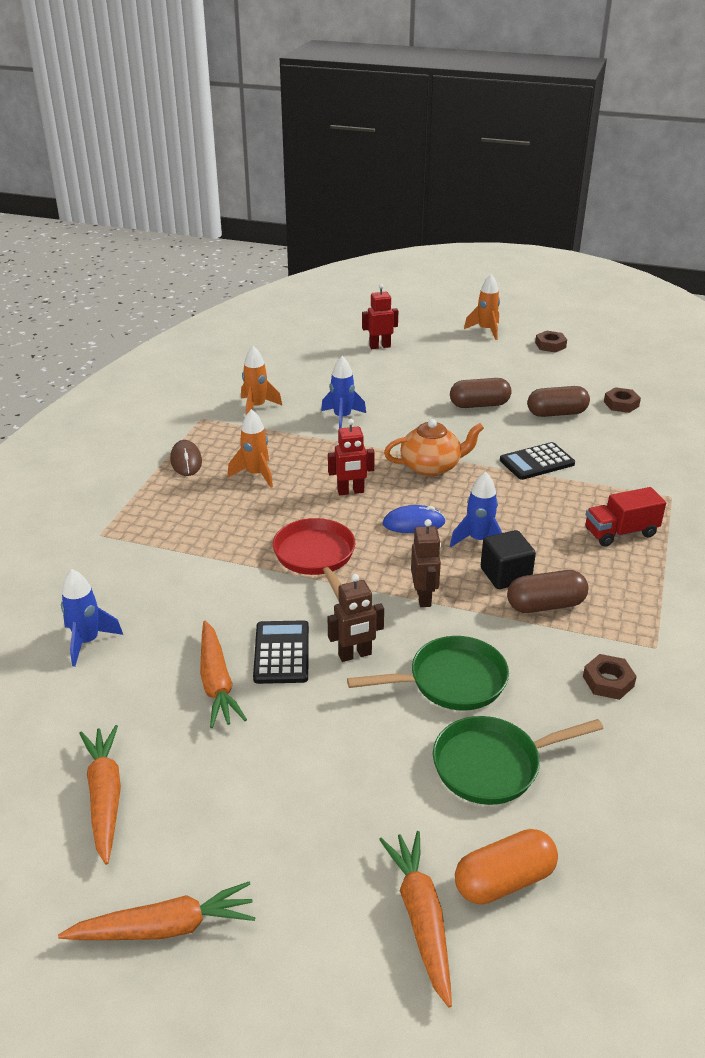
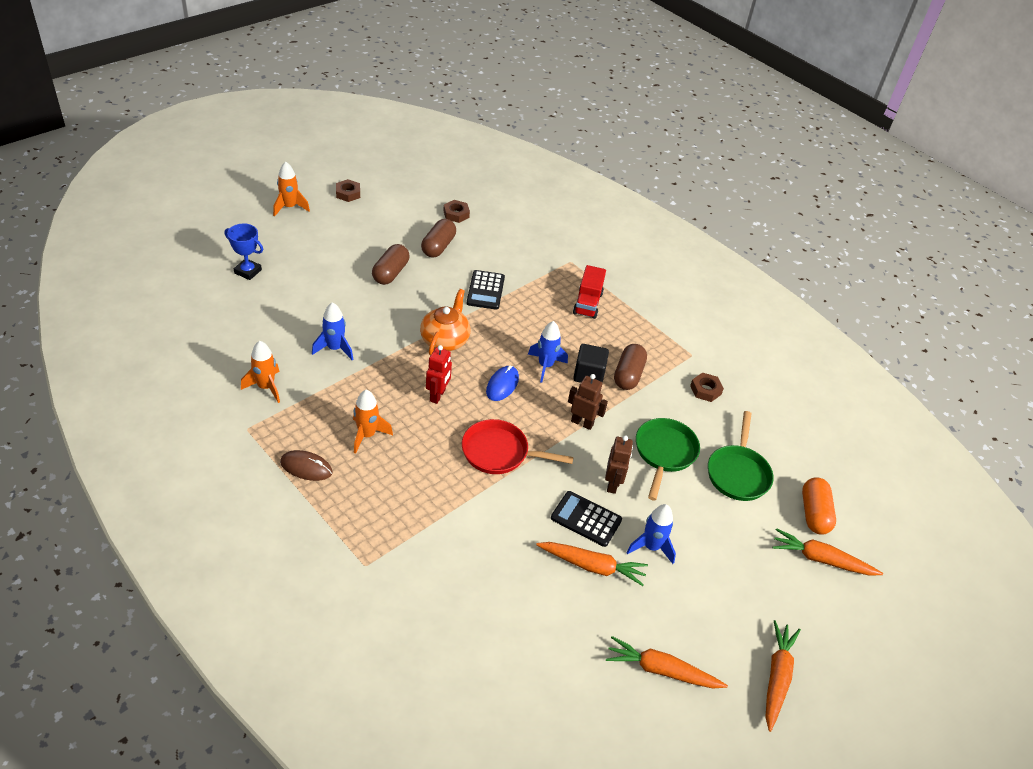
camera: 65 degrees left, 10 degrees up
blue rocket [61,569,123,667] -> blue rocket moved to [626,504,676,564]
red robot [362,284,398,349] -> blue trophy [225,224,263,280]

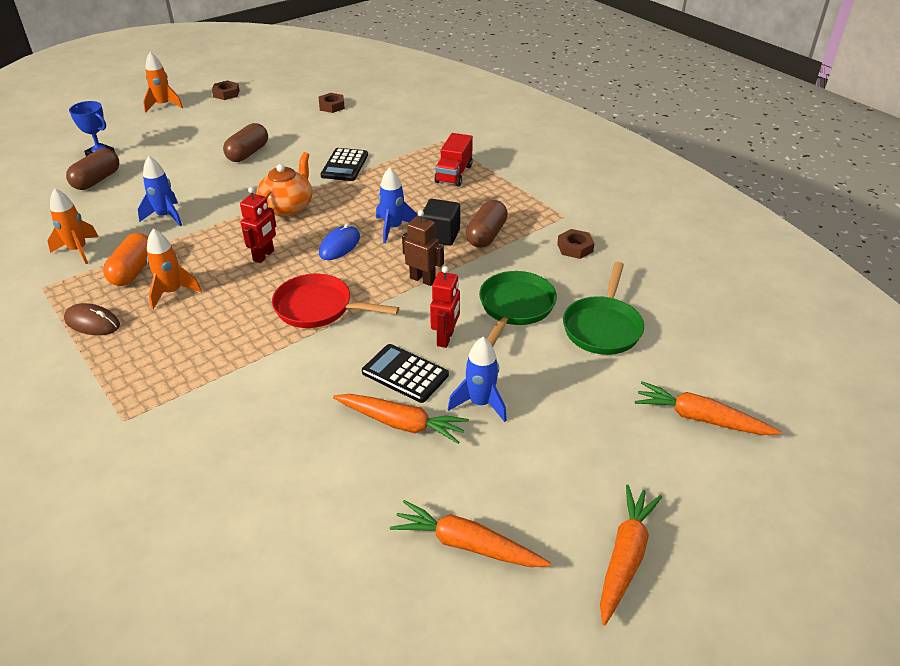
camera: 10 degrees right, 5 degrees down
brown capsule [421,219,456,258] -> brown capsule moved to [66,148,119,190]
brown robot [605,435,633,494] -> red robot [430,266,460,348]
orange capsule [802,477,836,535] -> orange capsule moved to [103,233,148,286]

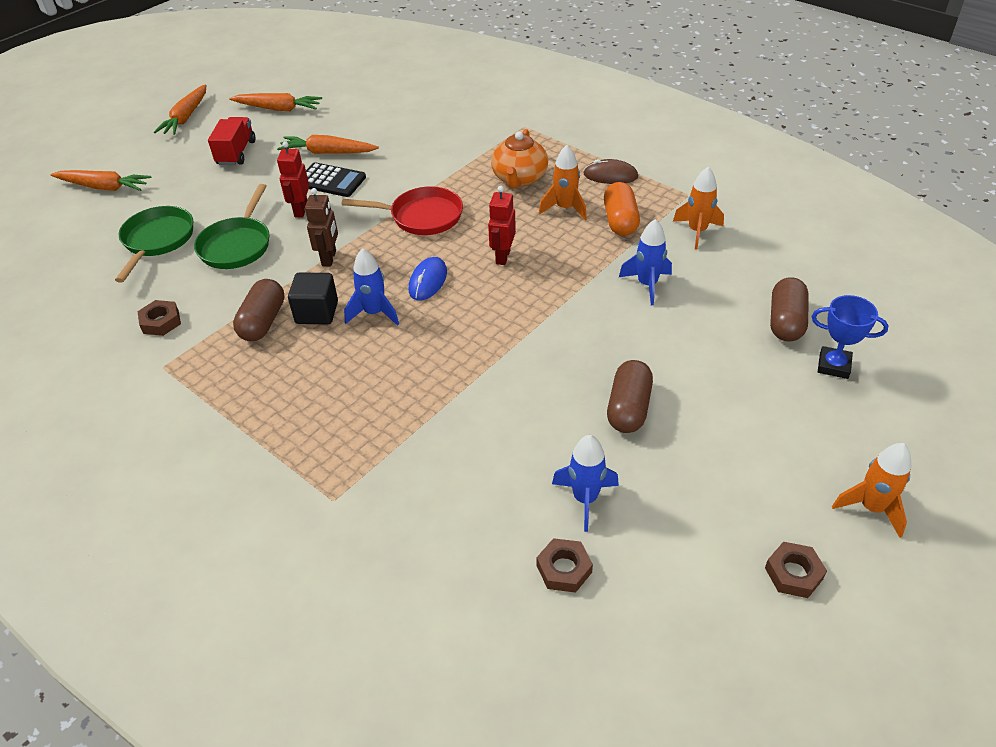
camera: 170 degrees right, 5 degrees up
orange teapot [257,152,312,217] -> orange teapot moved to [491,129,548,188]
black calculator [320,148,368,181] -> none
brown robot [402,210,444,286] -> brown robot turned 105 degrees counterclockwise [305,188,338,267]
red truck [434,133,473,187] -> red truck moved to [208,117,255,165]
blue rocket [448,337,507,422] -> blue rocket moved to [552,435,619,532]

